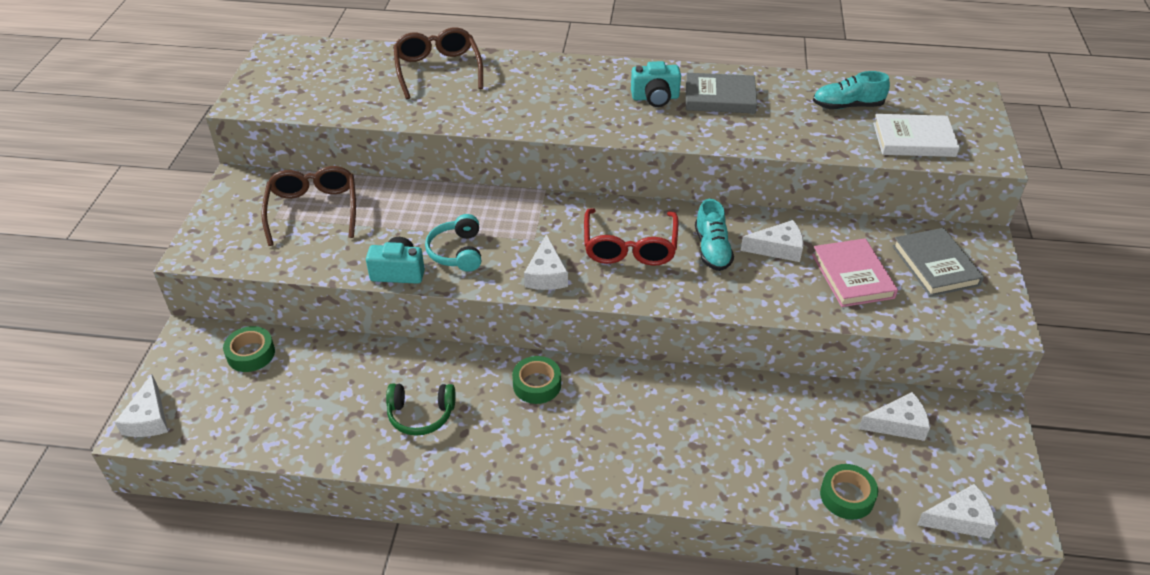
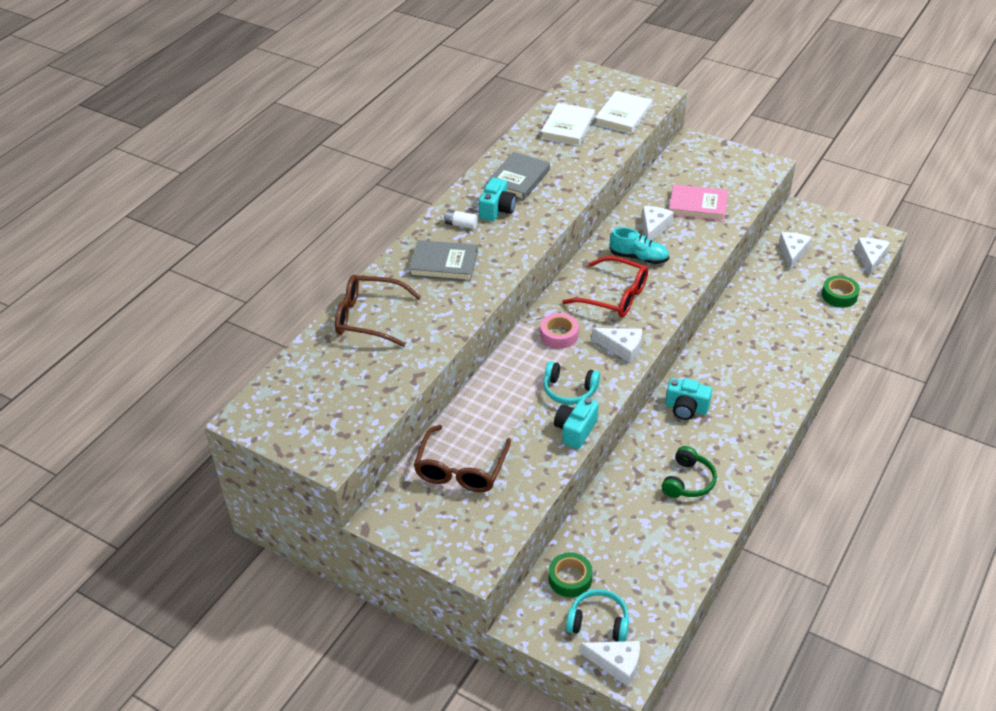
camera: 65 degrees left, 0 degrees up
brown glasses [261,166,356,246] -> brown glasses turned 90 degrees counterclockwise [414,425,511,492]
green tape [512,356,561,404] -> turquoise camera [665,378,712,420]
turquoise shoe [813,71,890,109] -> white book [541,103,595,146]
grey book [892,228,984,297] -> grey book moved to [409,240,478,282]
none -> white battery [444,210,478,229]
none -> pink tape [540,313,579,349]
none -> turquoise headphones [566,589,629,642]

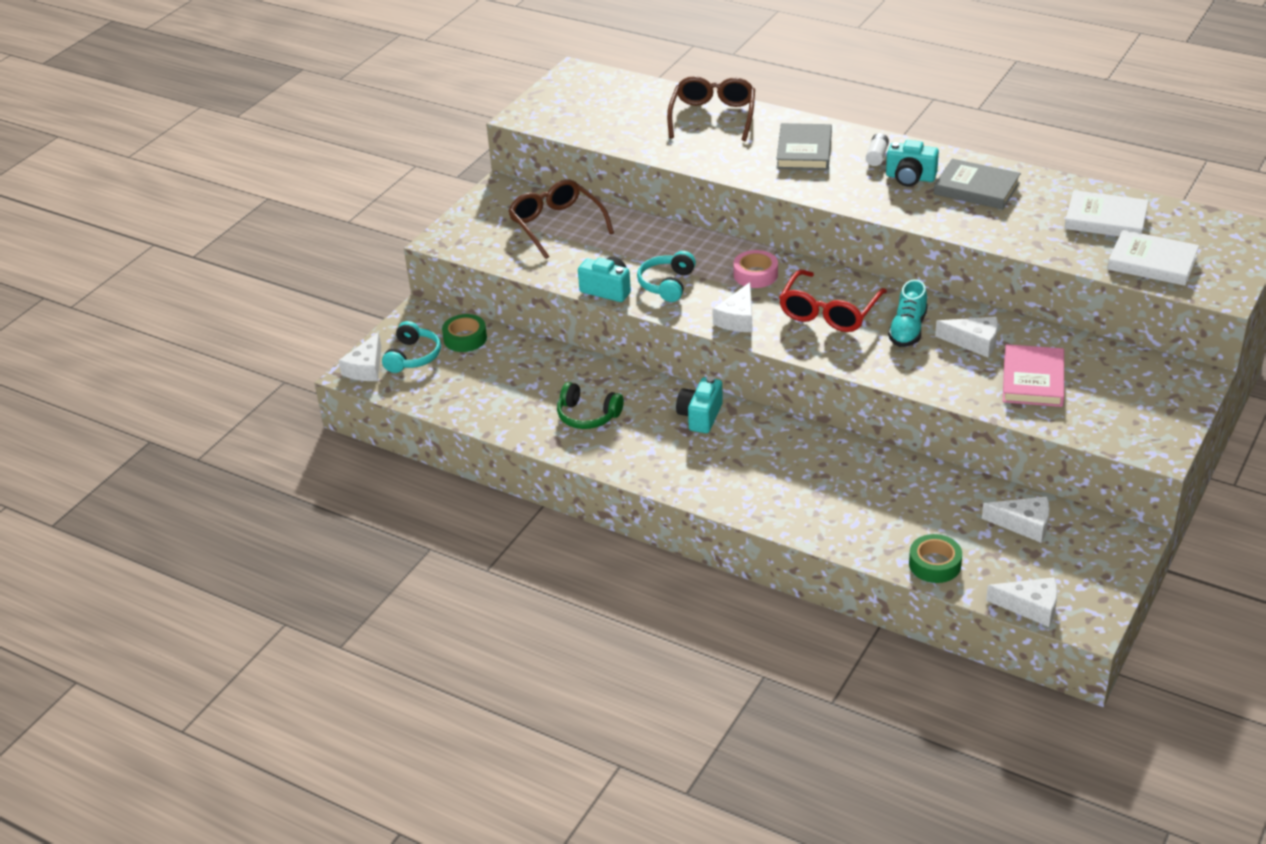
camera: 90 degrees right, 5 degrees down
brown glasses [414,425,511,492] -> brown glasses turned 45 degrees clockwise [508,179,614,259]

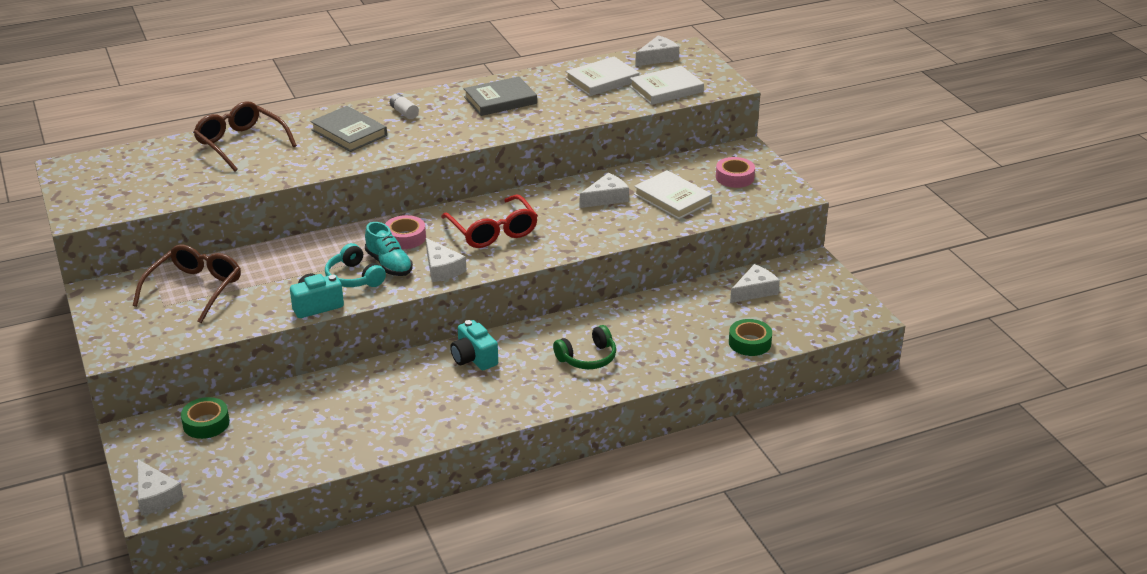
camera: 55 degrees left, 5 degrees down
turquoise headphones [382,321,441,373] -> none
brown glasses [508,179,614,259] -> brown glasses turned 105 degrees clockwise [133,244,241,323]
green headphones [557,382,624,429] -> green headphones moved to [553,325,616,369]
turquoise camera [886,140,939,186] -> none
turquoise shoe [888,279,928,347] -> turquoise shoe moved to [365,222,413,276]
white cheese [986,577,1058,627] -> white cheese moved to [635,35,679,66]
pink book [1003,344,1064,407] -> white book [634,170,712,219]
none -> pink tape [716,157,755,188]

